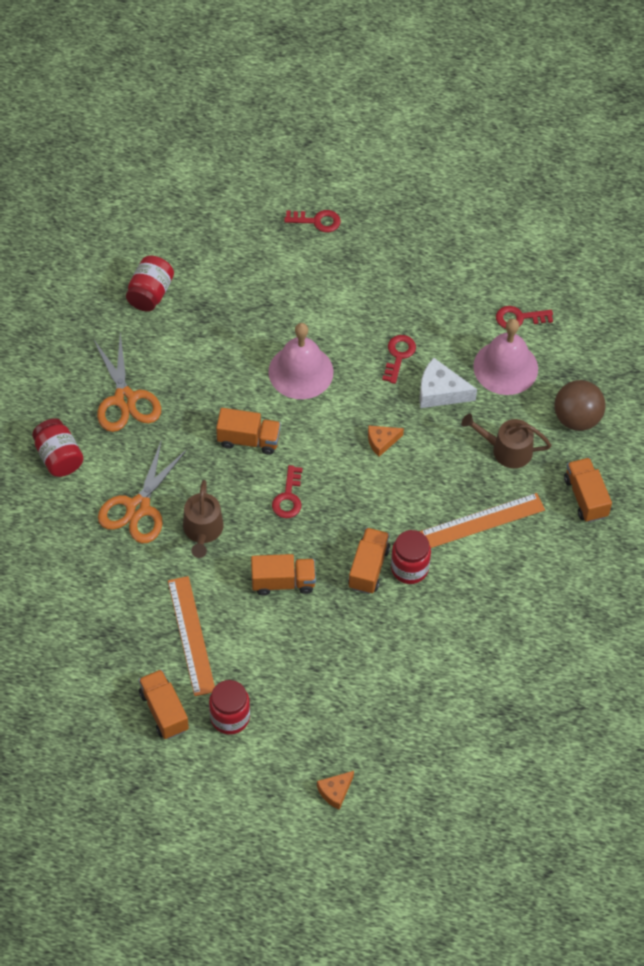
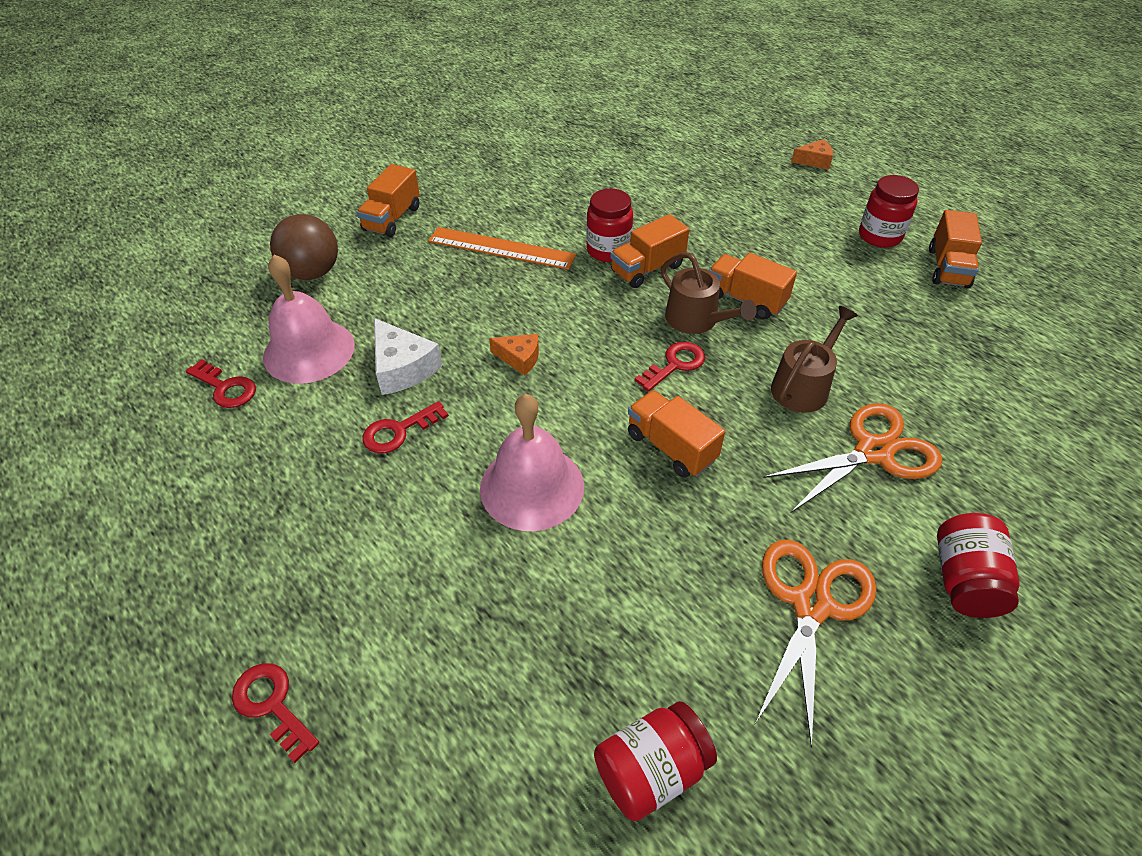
camera: 140 degrees left, 10 degrees down
orange ruler [168,576,215,696] -> none
brown watering can [461,414,551,468] -> brown watering can moved to [661,253,757,334]

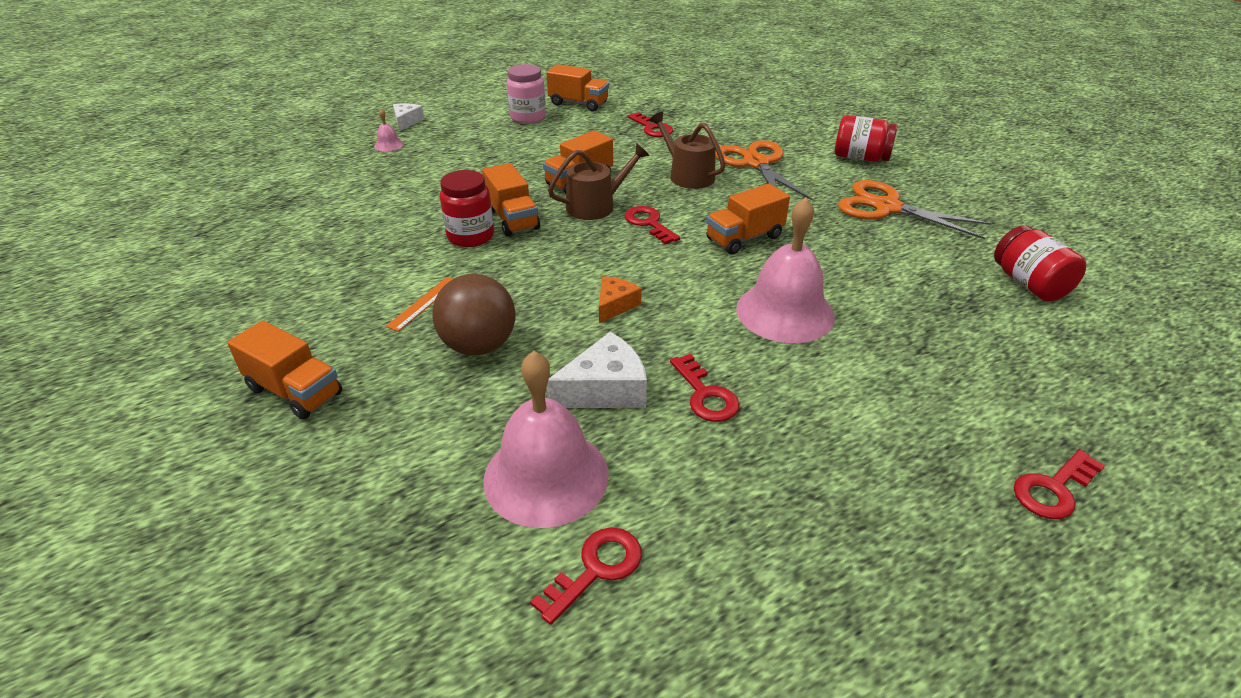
camera: 80 degrees left, 10 degrees down
brown ball [270,214,338,280] -> brown ball moved to [432,274,515,355]
orange ruler [428,227,576,270] -> orange ruler [386,277,453,331], size x0.52
orange cheese [791,139,833,170] -> white cheese [393,103,424,131]
red jar [859,175,919,248] -> pink jar [507,64,546,124]
none -> pink bell [374,109,404,152]
none -> red key [627,112,673,137]

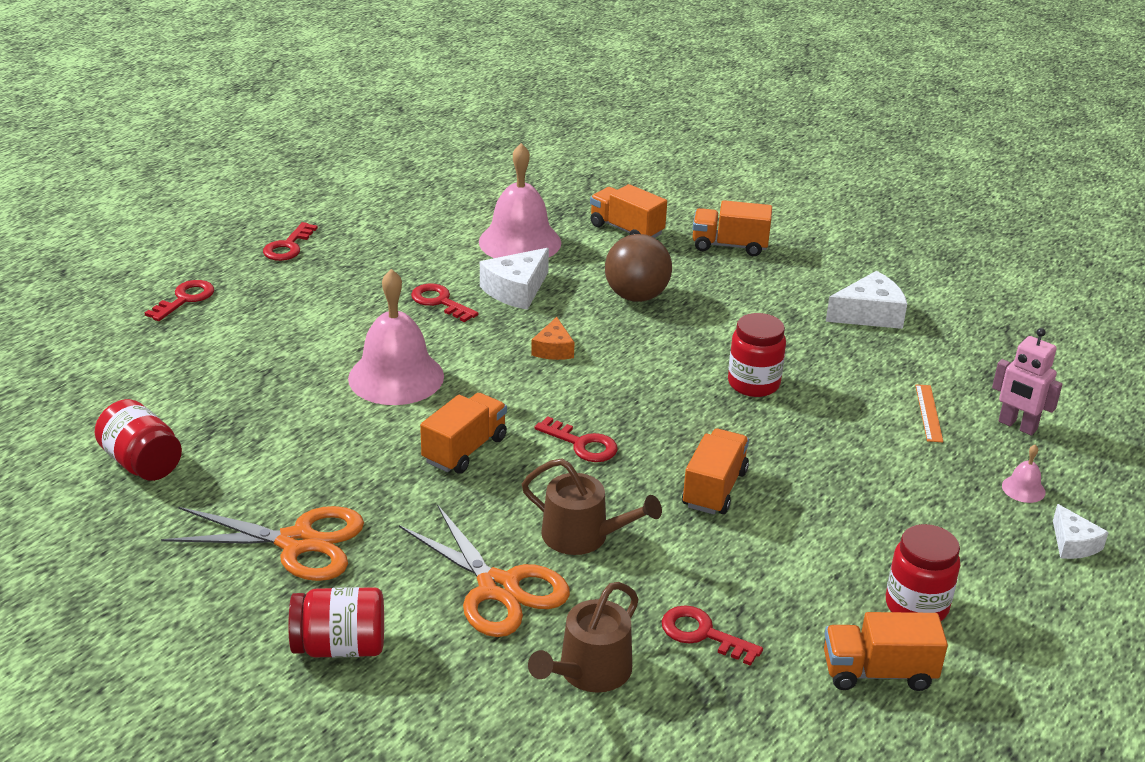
camera: 155 degrees right, 5 degrees down
orange ruler [386,277,453,331] -> orange ruler moved to [915,384,943,442]
orange truck [482,163,540,237] -> orange truck moved to [590,184,667,238]
pink jar [507,64,546,124] -> red jar [886,524,960,621]
red key [530,527,642,625] -> red key moved to [263,222,318,261]
brown watering can [548,143,650,220] -> brown watering can moved to [528,582,639,693]
none -> white cheese [826,271,907,329]
none -> pink robot [992,328,1063,436]

